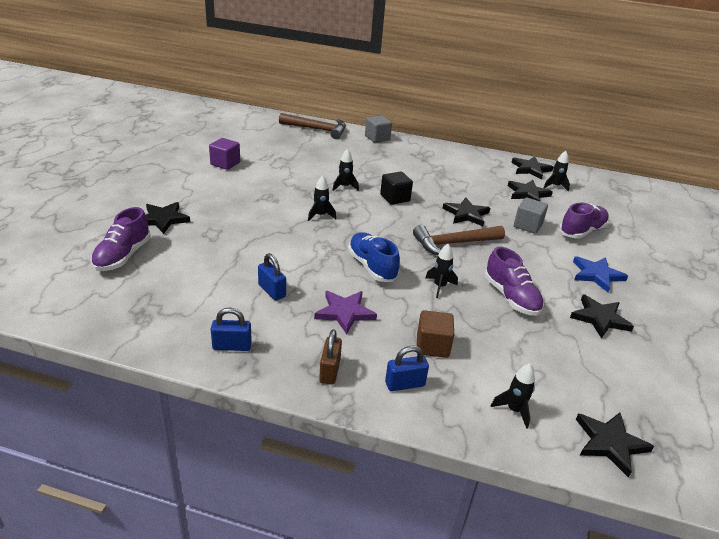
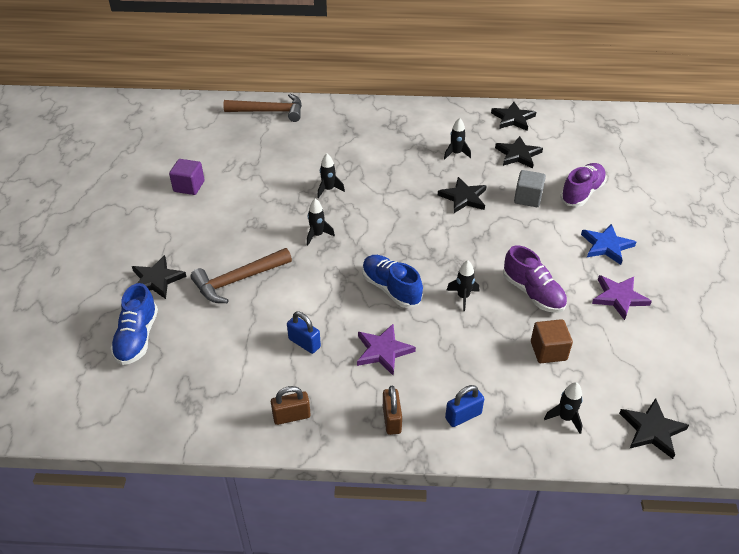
camera: 10 degrees left, 10 degrees up
purple shoe [91,207,151,271] -> blue shoe [110,283,158,365]
blue padlock [211,308,252,351] -> brown padlock [271,386,311,425]
grey cube [365,116,392,143] -> none
black cube [380,171,413,205] -> none
brown hammer [413,225,505,255] -> brown hammer moved to [191,248,292,303]
brown cube [417,310,454,358] -> brown cube moved to [531,319,573,363]
black rocket [544,151,570,192] -> black rocket moved to [444,118,471,160]
black star [570,294,634,339] -> purple star [592,275,652,320]

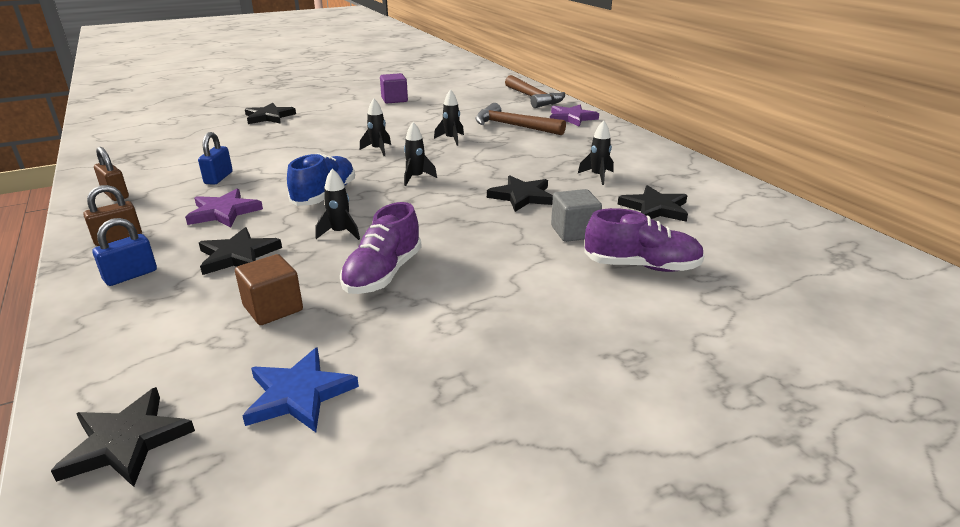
camera: 60 degrees right, 15 degrees down
blue shoe [110,283,158,365] -> none
brown hammer [191,248,292,303] -> brown hammer moved to [475,103,566,135]
blue padlock [445,385,484,427] -> blue padlock turned 75 degrees counterclockwise [92,218,157,286]
black star [491,102,536,131] -> black star moved to [199,227,282,275]
black rocket [544,382,583,434] -> black rocket moved to [404,122,437,186]
blue star [581,224,636,265] -> blue star moved to [242,347,359,432]
purple star [592,275,652,320] -> purple star moved to [550,105,599,127]

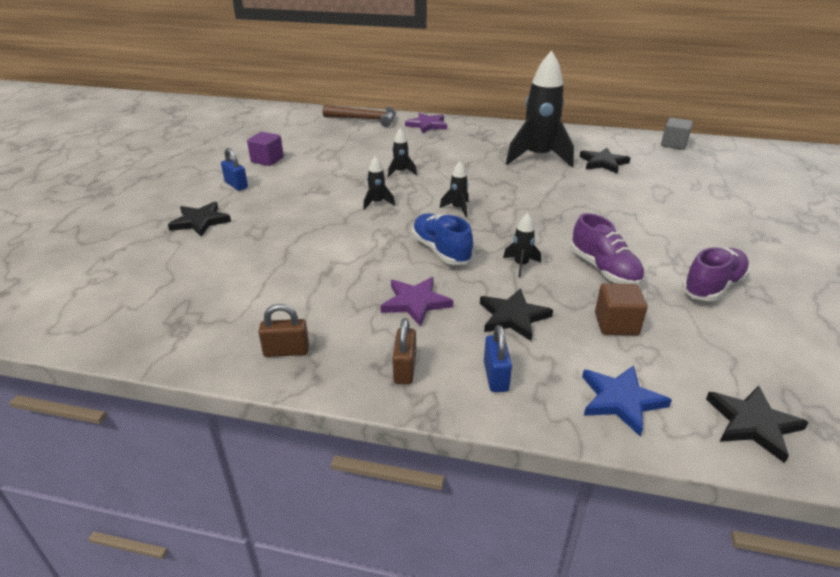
camera: 50 degrees left, 5 degrees up
blue padlock [198,132,233,185] -> blue padlock moved to [221,148,248,191]
blue star [242,347,359,432] -> blue star moved to [582,365,672,437]
brown hammer [475,103,566,135] -> none
black star [487,175,553,212] -> none
grey cube [551,189,602,242] -> grey cube moved to [661,118,693,150]
black rocket [578,120,614,185] -> black rocket [506,51,574,167], size x2.34
purple shoe [585,208,705,272] -> purple shoe moved to [682,247,750,301]

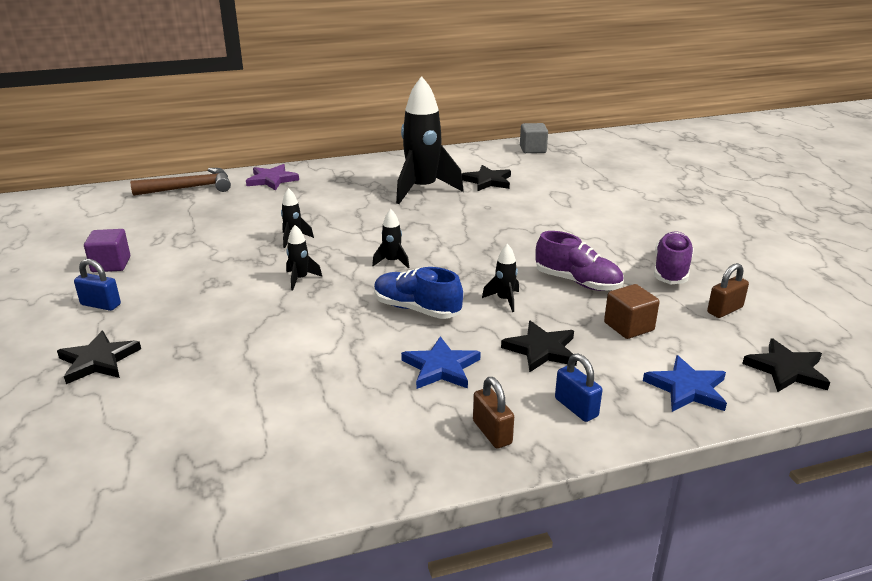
camera: 30 degrees left, 5 degrees down
brown padlock [258,304,309,357] -> brown padlock moved to [707,263,749,318]
purple star [380,277,453,326] -> blue star [401,336,481,389]

